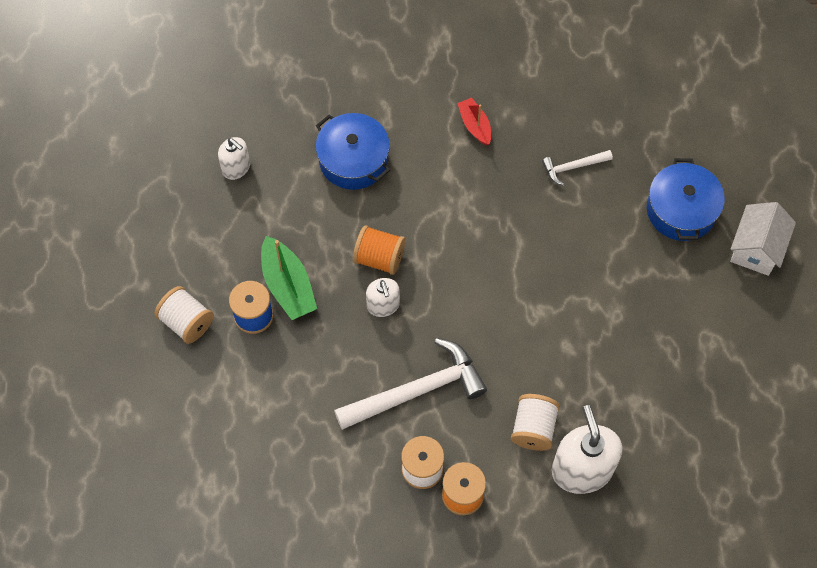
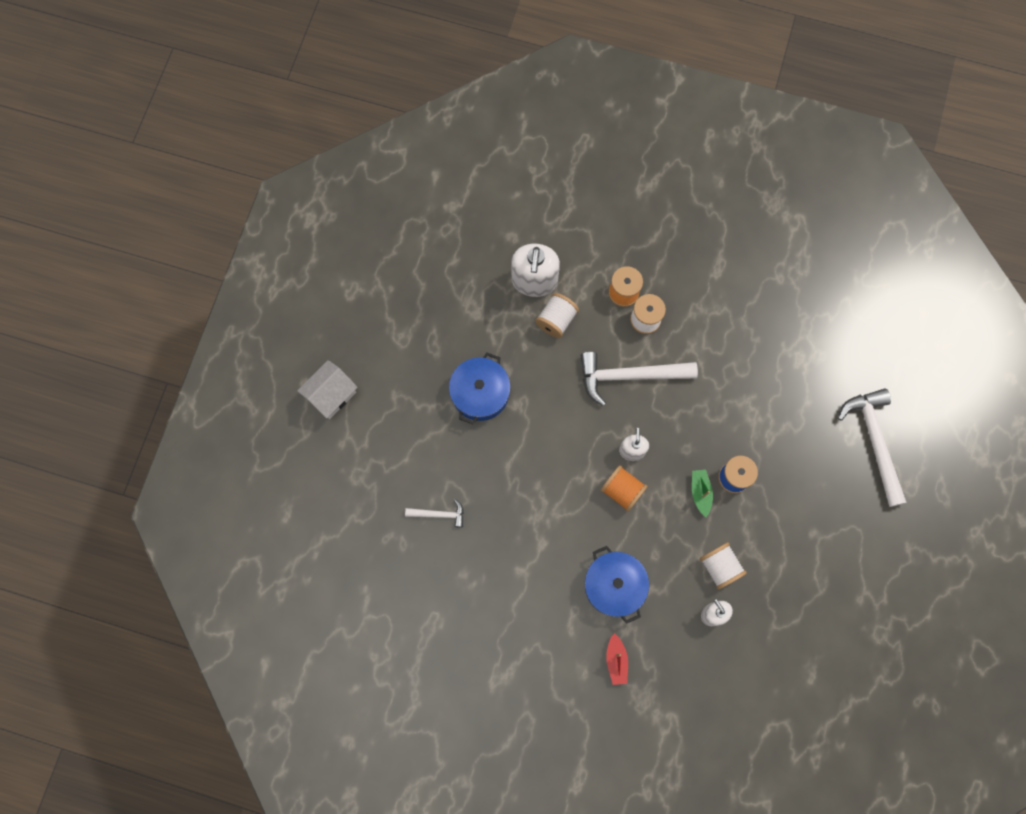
camera: 160 degrees left, 10 degrees up
white spool [155,286,214,344] -> white spool moved to [700,542,747,590]
green boat [261,236,317,320] -> green boat [692,469,713,517], size x0.62
red boat [457,98,491,145] -> red boat moved to [606,633,628,685]
blue pot [647,158,725,241] -> blue pot moved to [449,353,511,424]
none -> white hammer [838,388,907,507]

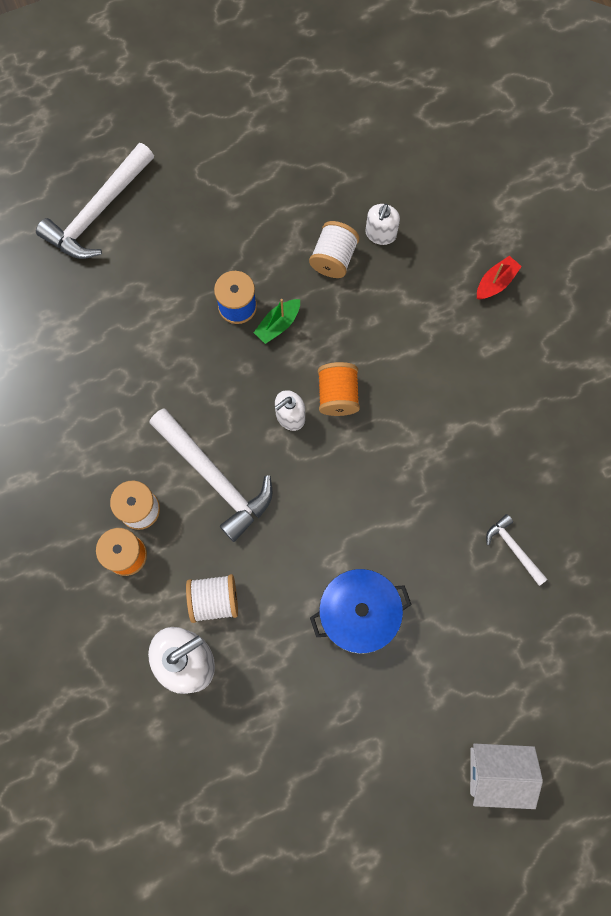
camera: 130 degrees left, 0 degrees up
blue pot [585,546,649,624] -> none

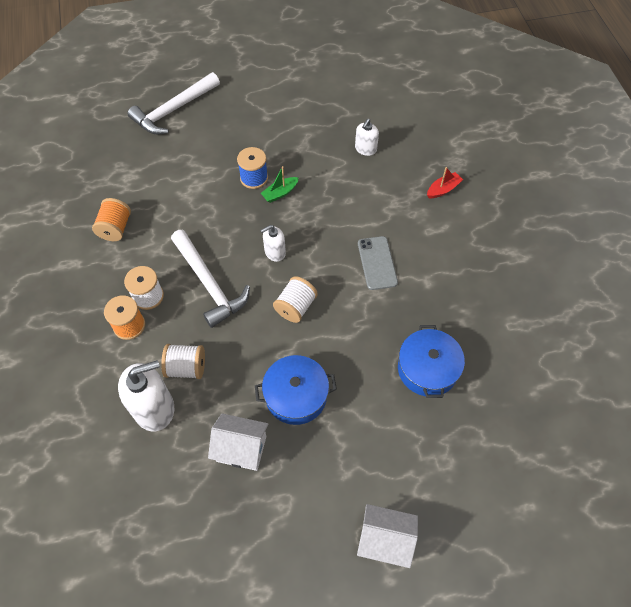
camera: 10 degrees right, 15 degrees down
white spool [309,221,360,278] -> white spool moved to [273,276,318,323]
orange spool [318,362,360,416] -> orange spool moved to [92,198,131,241]
white hammer [486,514,548,586] -> blue pot [398,325,465,398]
none -> white house [208,413,269,471]
none -> grey phone [358,236,398,290]

